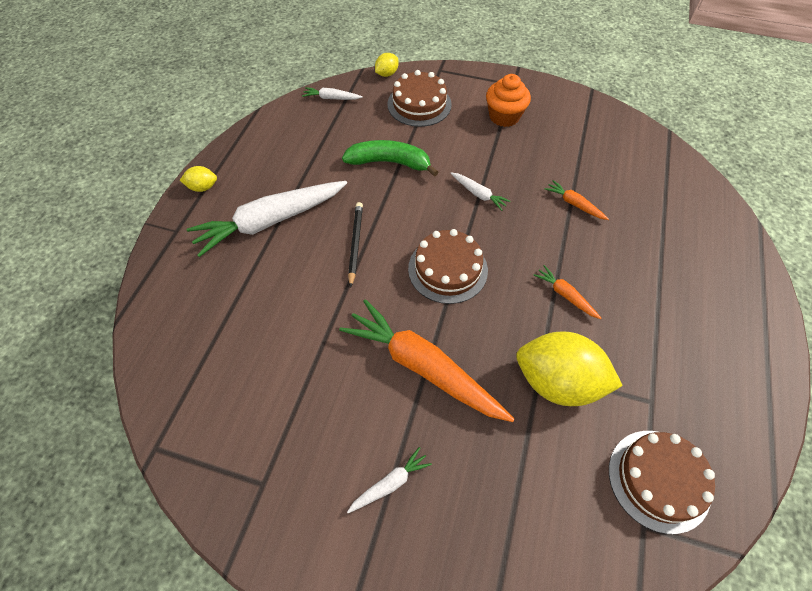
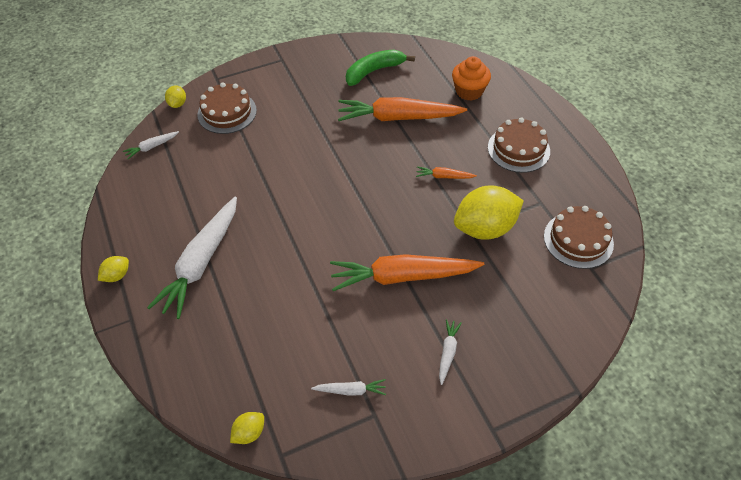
camera: 40 degrees left, 5 degrees down
green banana [342,140,438,177] -> green banana moved to [346,50,415,86]
black pencil [348,202,363,288] -> none
brown cake [408,229,488,304] -> brown cake moved to [488,117,550,173]
white carrot [450,172,511,211] -> white carrot moved to [311,379,386,396]
orange cupcake [486,74,531,127] -> orange cupcake moved to [452,56,491,101]
orange carrot [545,180,609,220] -> orange carrot [338,97,467,121], size x2.28
none -> yellow lemon [230,412,264,444]

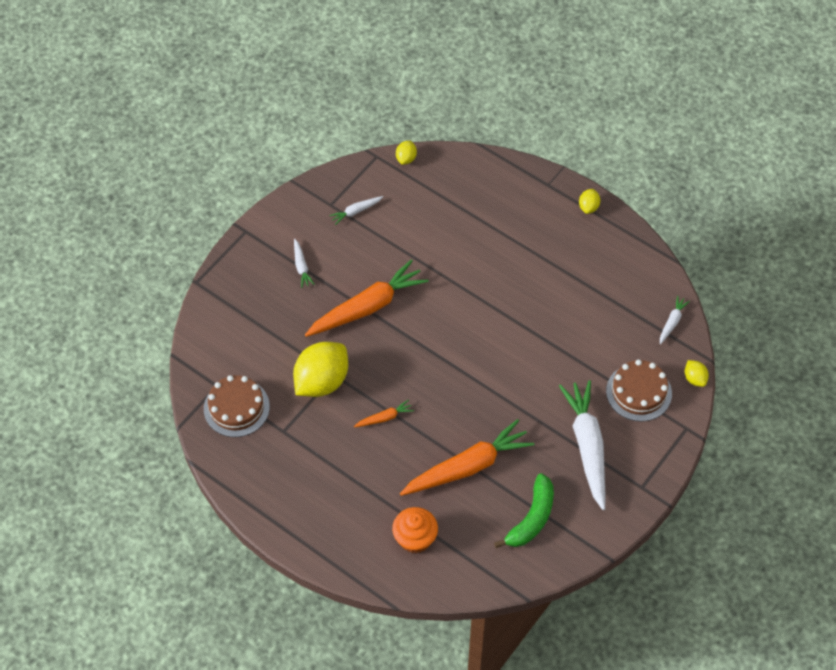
camera: 150 degrees right, 5 degrees up
white carrot [147,197,237,319] -> white carrot moved to [559,380,605,510]
brown cake [488,117,550,173] -> none

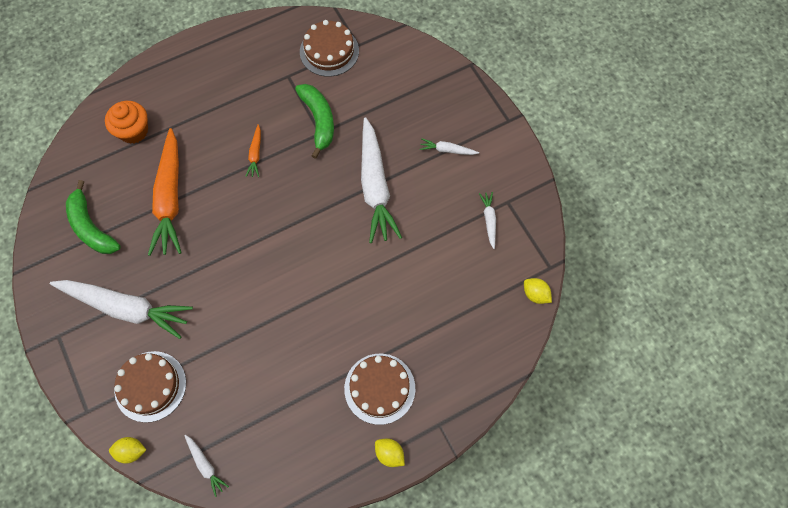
camera: 115 degrees right, 10 degrees up
yellow lemon [293,342,348,397] -> green banana [295,84,334,159]
orange carrot [305,260,429,337] -> white carrot [361,117,402,243]
none -> brown cake [344,354,415,425]

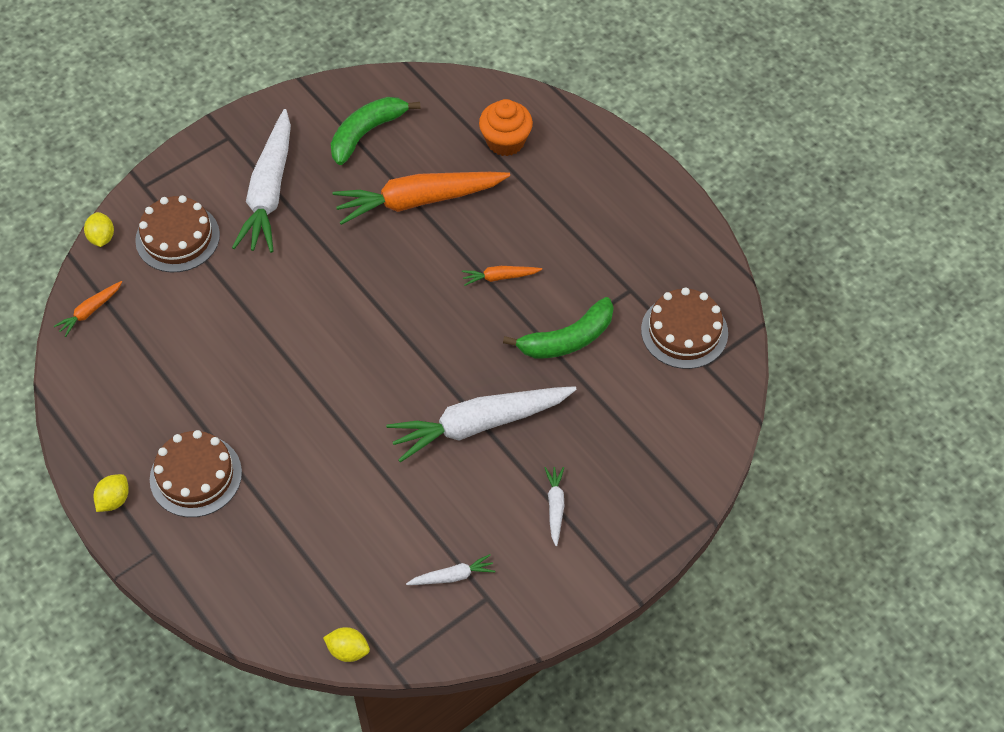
camera: 80 degrees right, 10 degrees down
white carrot [184,435,229,497] -> orange carrot [54,281,122,337]
yellow lemon [524,278,552,304] -> yellow lemon turned 75 degrees clockwise [323,627,370,662]

